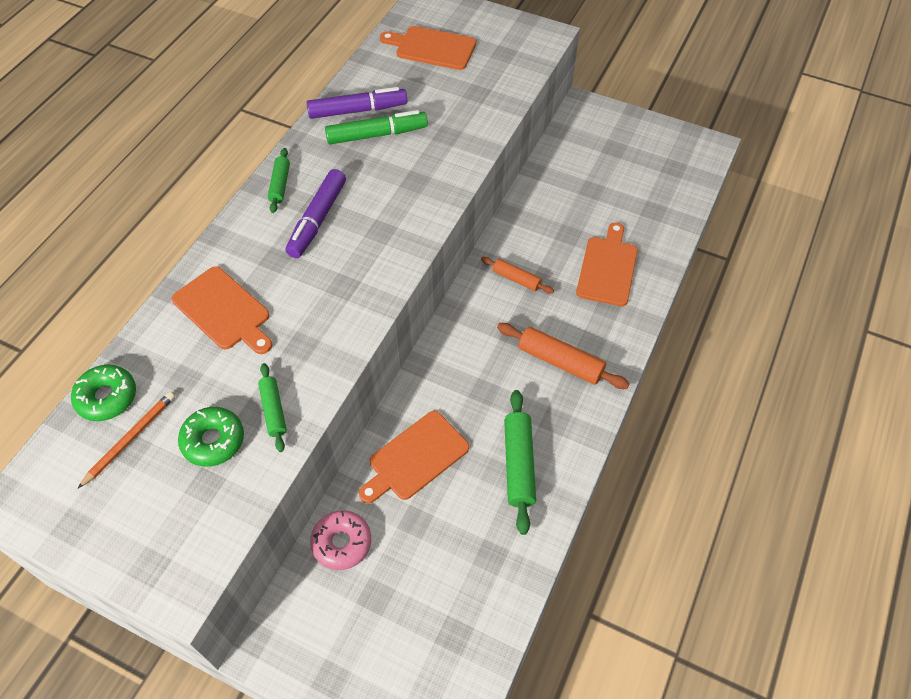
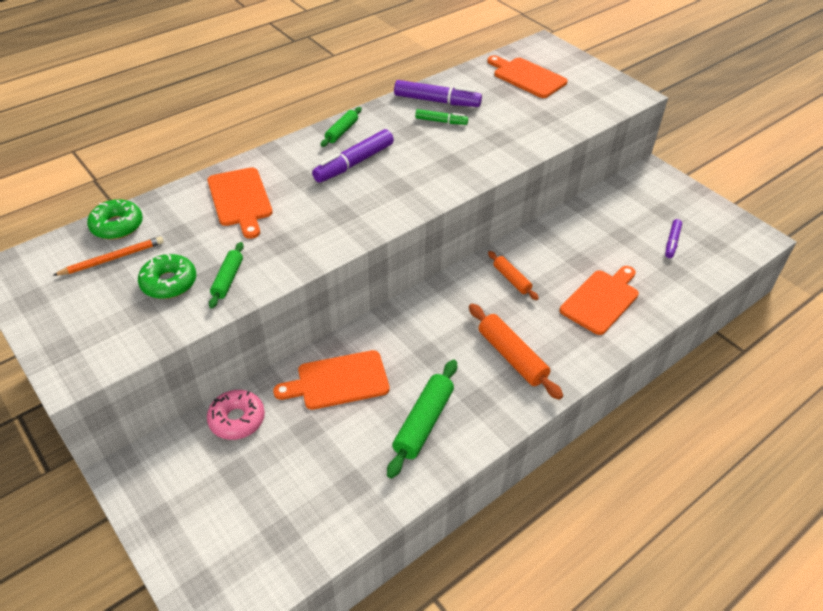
camera: 25 degrees right, 10 degrees down
green marker [325,110,428,144] -> green marker [415,109,468,125], size x0.58
none -> purple marker [665,219,682,258]

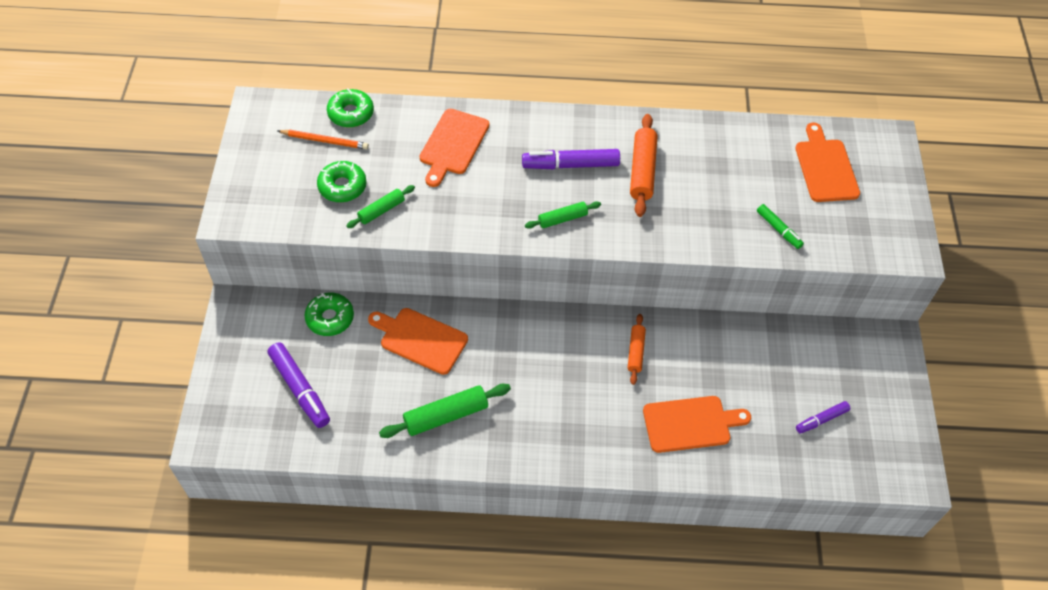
camera: 40 degrees right, 10 degrees up
pink donut [207,390,265,440] -> green donut [304,293,354,336]
green rolling pin [320,107,362,147] -> green rolling pin moved to [525,201,601,229]
purple marker [394,80,482,107] -> purple marker moved to [268,342,330,428]
green marker [415,109,468,125] -> green marker moved to [757,204,804,249]
orange rolling pin [469,304,563,400] -> orange rolling pin moved to [630,114,657,217]

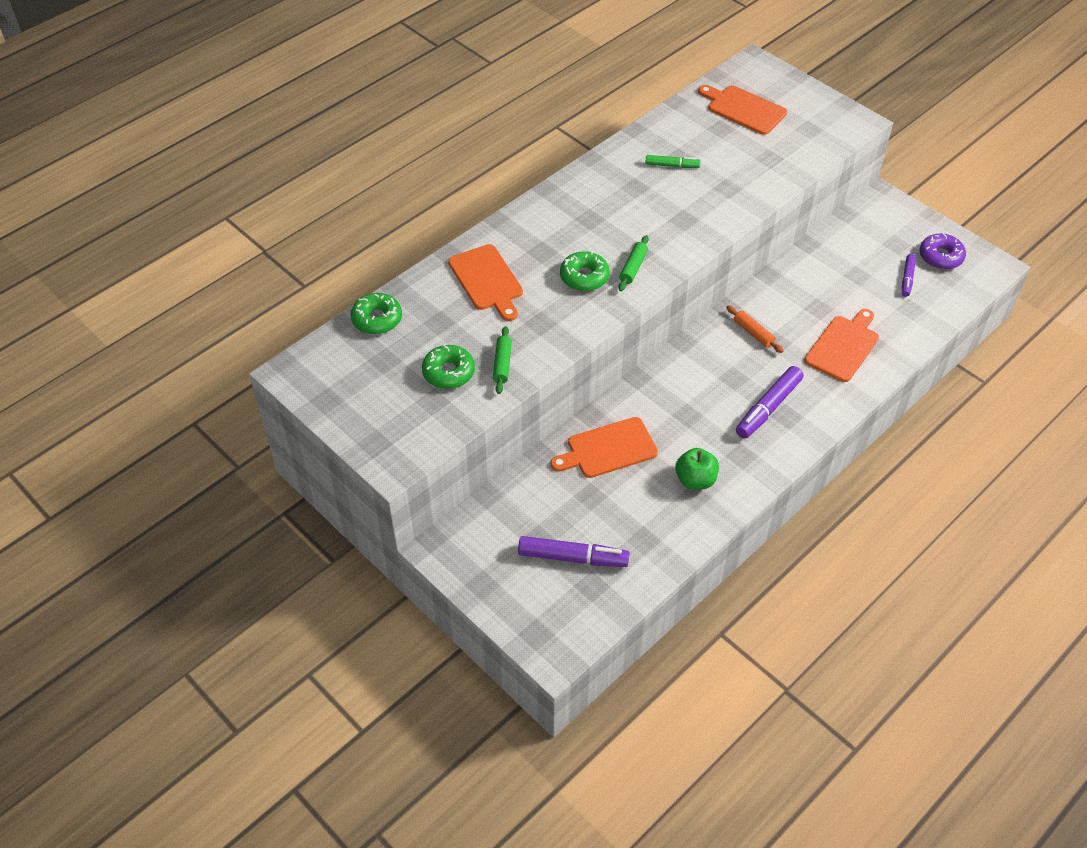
camera: 45 degrees left, 5 degrees down
orange pencil [278,130,369,149] -> none
green donut [304,293,354,336] -> green donut moved to [560,251,610,291]
green rolling pin [379,384,511,438] -> green apple [675,448,719,490]
purple marker [522,149,620,169] -> purple marker moved to [736,366,803,438]
orange rolling pin [630,114,657,217] -> none
green marker [757,204,804,249] -> green marker moved to [645,155,700,168]
none -> purple donut [920,233,966,269]

